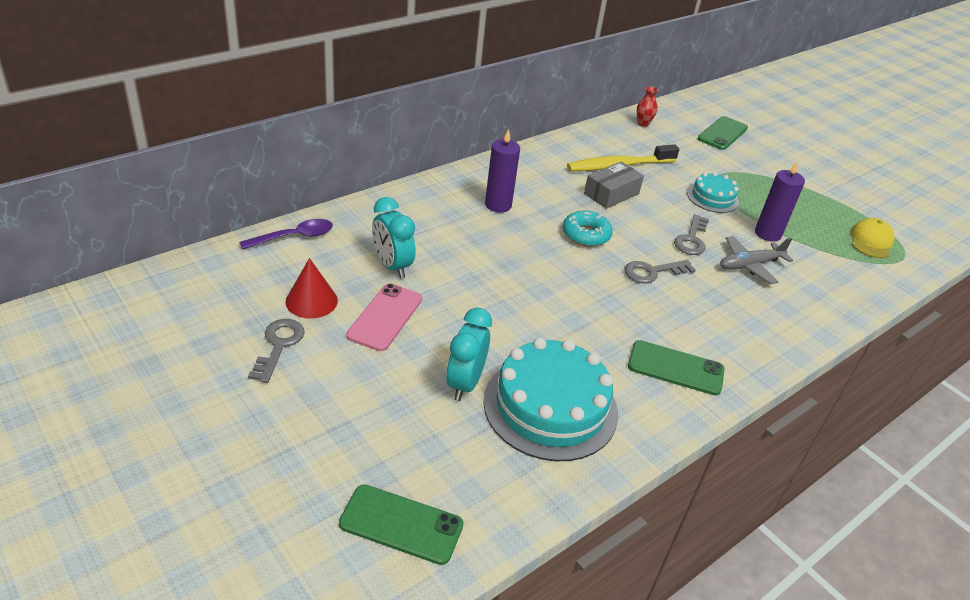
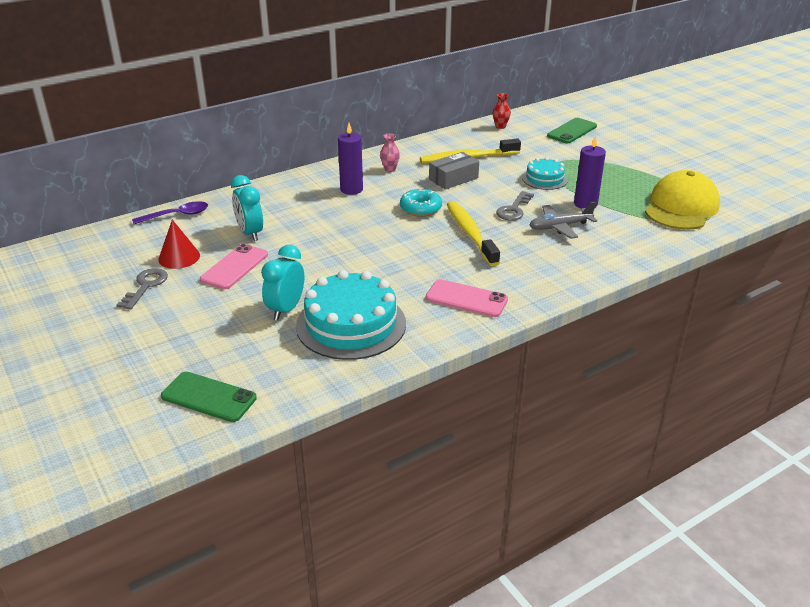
camera: 10 degrees right, 5 degrees down
grey key [625,260,696,284] -> yellow toothbrush [447,201,500,266]
green phone [628,340,725,396] -> pink phone [426,279,508,317]
yellow cap [850,218,894,258] -> yellow cap [645,170,720,230], size x1.83
none -> pink vase [380,133,400,172]

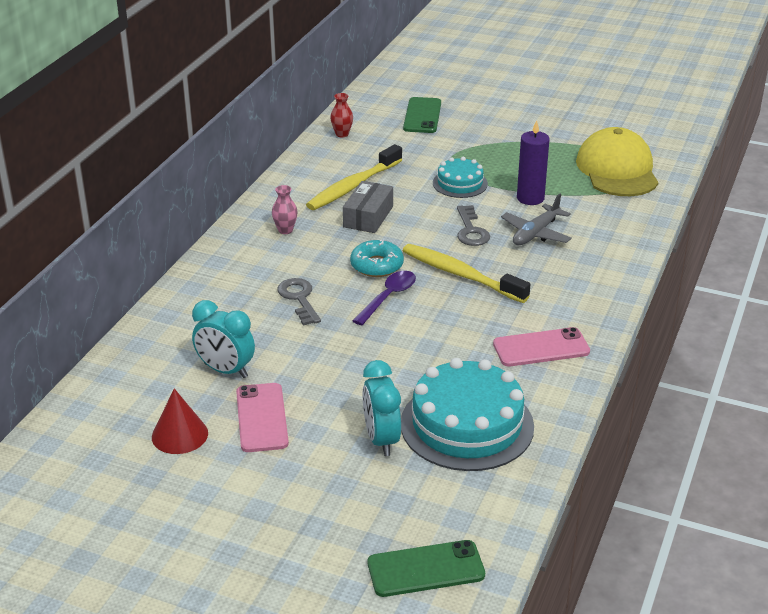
camera: 35 degrees left, 0 degrees up
grey key [116,268,168,310] -> grey key moved to [277,278,321,325]
purple spoon [132,201,208,224] -> purple spoon moved to [352,271,416,325]
purple candle [338,123,363,195] -> none

